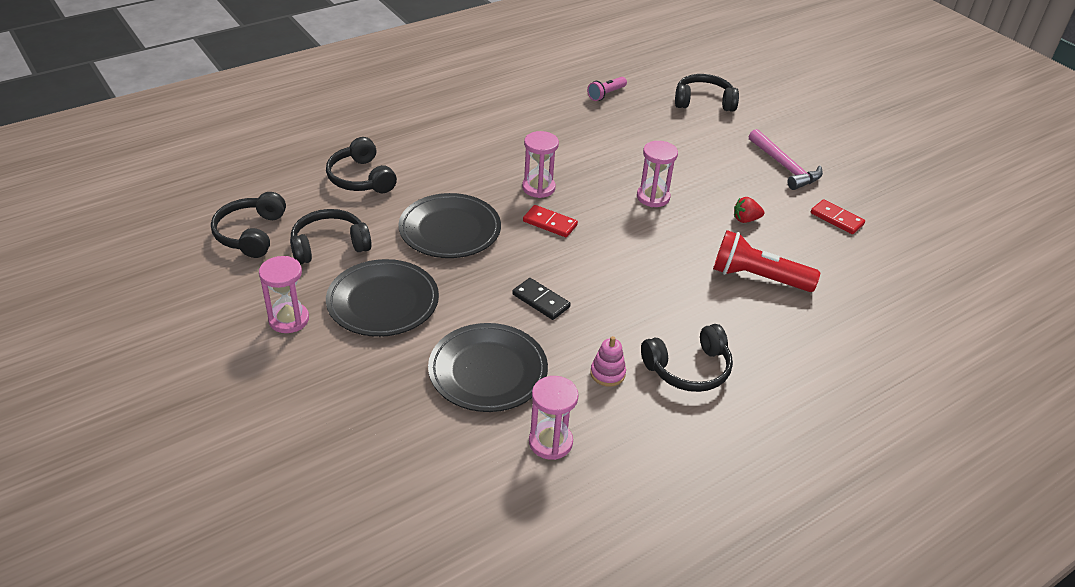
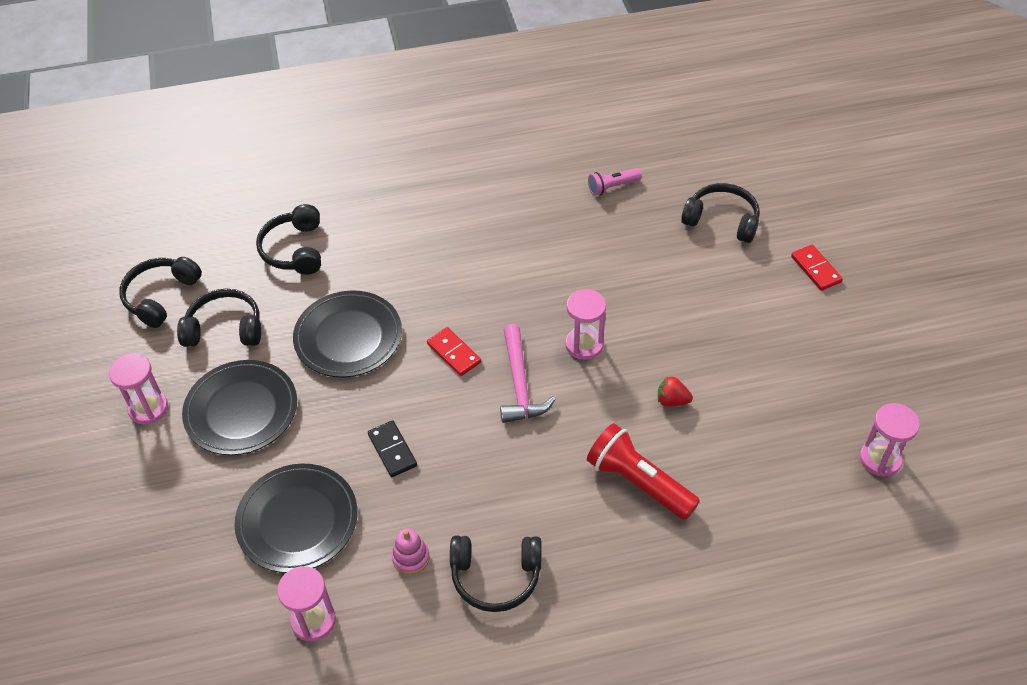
camera: 25 degrees right, 10 degrees up
pink hourglass [522,131,559,198] -> pink hourglass moved to [860,403,920,477]
pink hammer [749,129,823,190] -> pink hammer moved to [500,324,556,423]
red domino [811,199,865,234] -> red domino moved to [791,244,843,291]

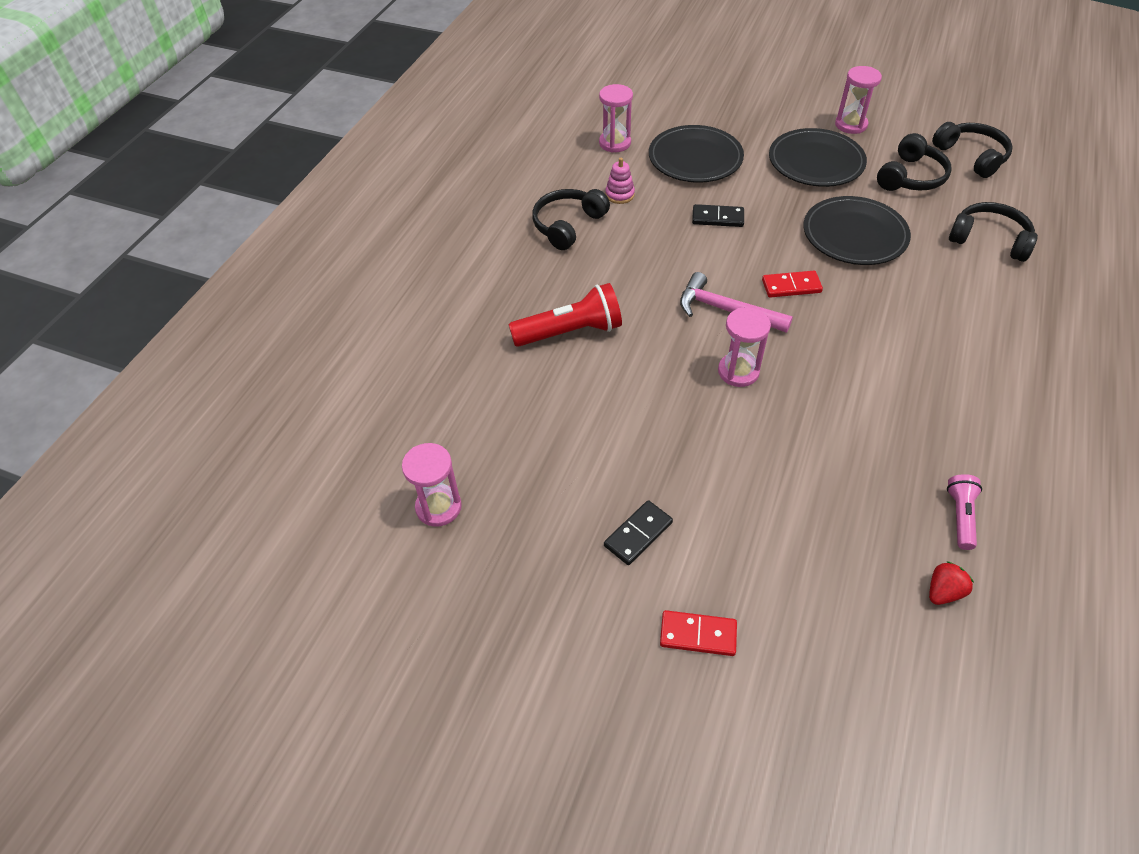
camera: 125 degrees right, 0 degrees up
red strawberry [658,376,693,407] -> red strawberry moved to [929,561,974,605]
black headphones [681,183,760,243] -> none
none -> black domino [604,500,673,565]

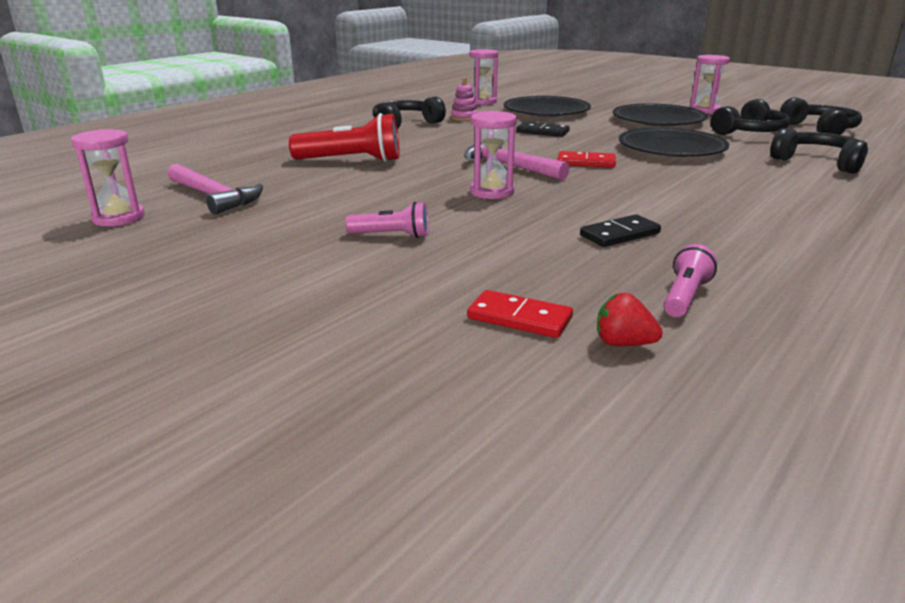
camera: 15 degrees right, 25 degrees down
black domino [604,500,673,565] -> black domino moved to [580,214,661,247]
red domino [660,610,737,656] -> red domino moved to [467,290,573,338]
red strawberry [929,561,974,605] -> red strawberry turned 135 degrees counterclockwise [597,293,663,346]
none -> pink hammer [167,163,263,215]
none -> pink flashlight [345,202,429,238]

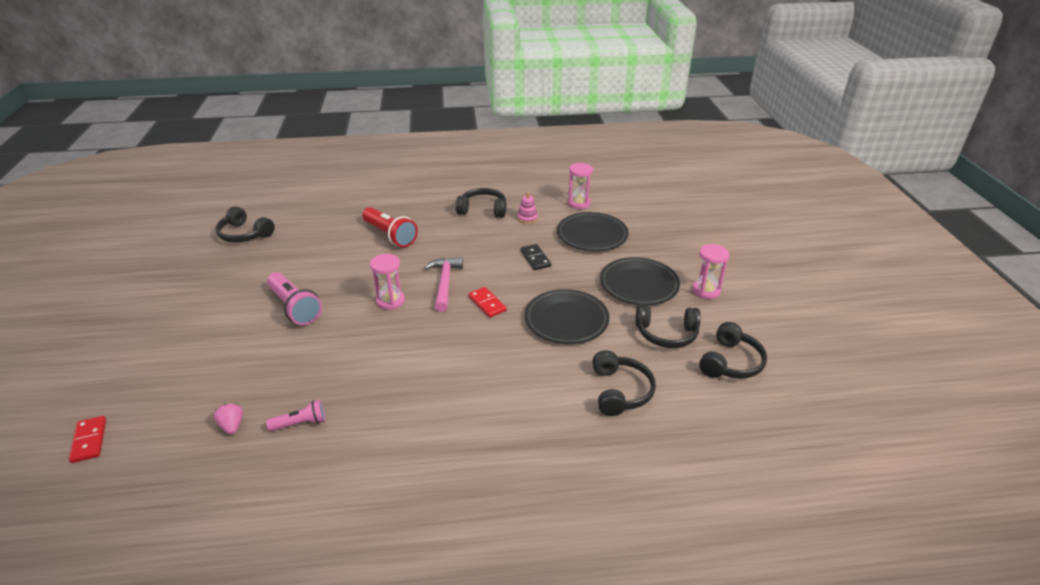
camera: 45 degrees right, 10 degrees up
pink hourglass [71,129,145,226] -> black headphones [216,207,275,242]
pink hammer [167,163,263,215] -> none
pink flashlight [345,202,429,238] -> pink flashlight [267,272,322,325], size x1.78
red domino [467,290,573,338] -> red domino moved to [69,416,106,463]
black domino [580,214,661,247] -> none
red strawberry [597,293,663,346] -> pink strawberry [214,403,243,434]

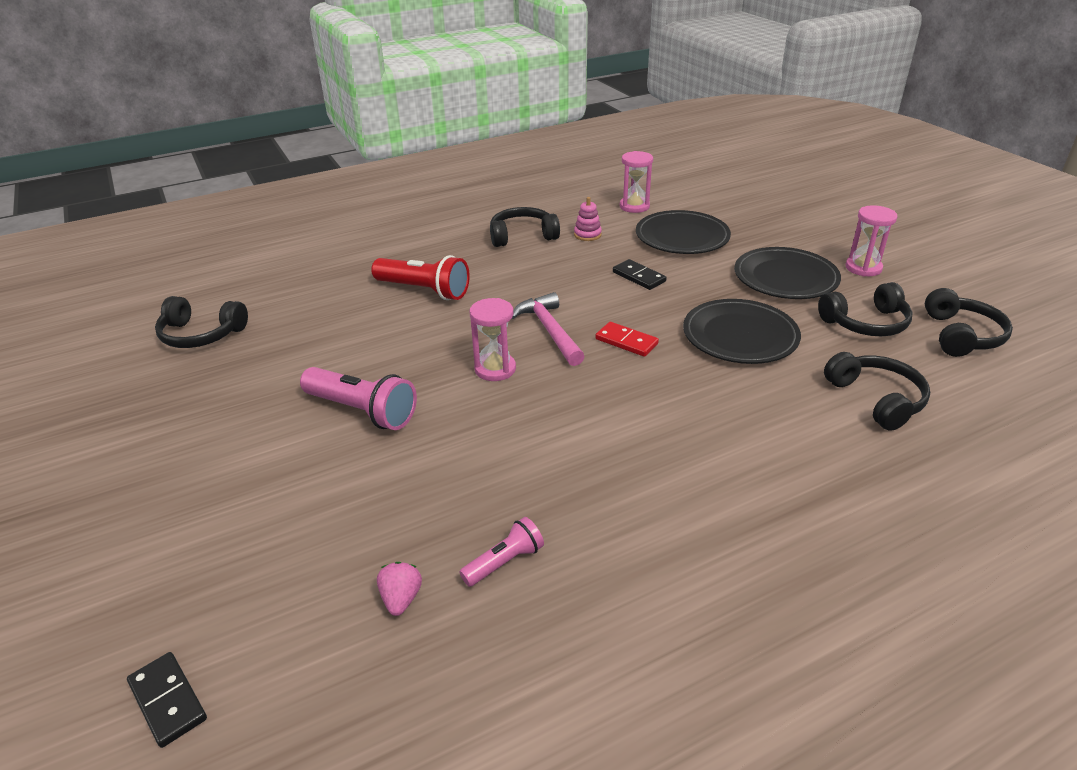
camera: 20 degrees left, 0 degrees up
red domino [69,416,106,463] -> black domino [127,652,207,748]
pink strawberry [214,403,243,434] -> pink strawberry turned 45 degrees clockwise [377,562,422,616]

